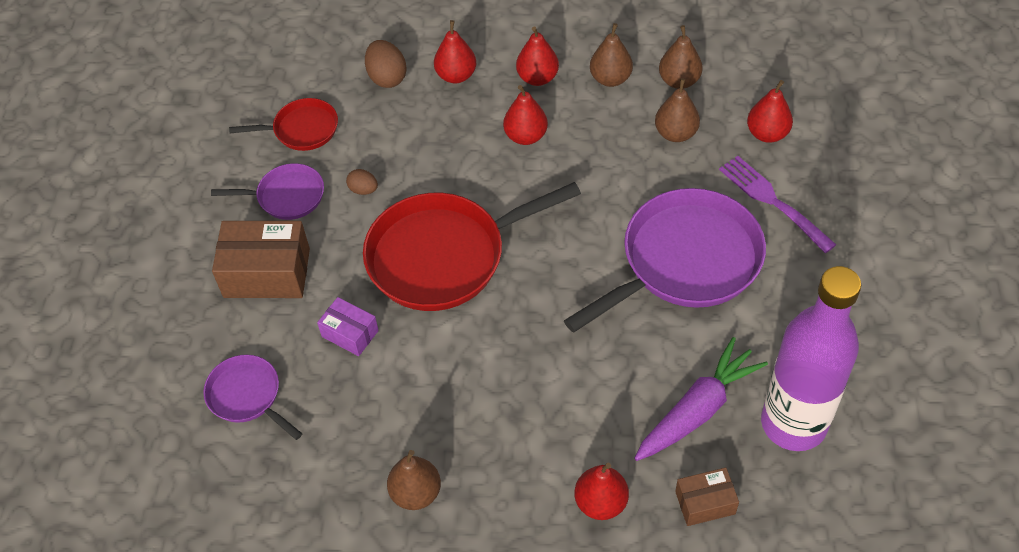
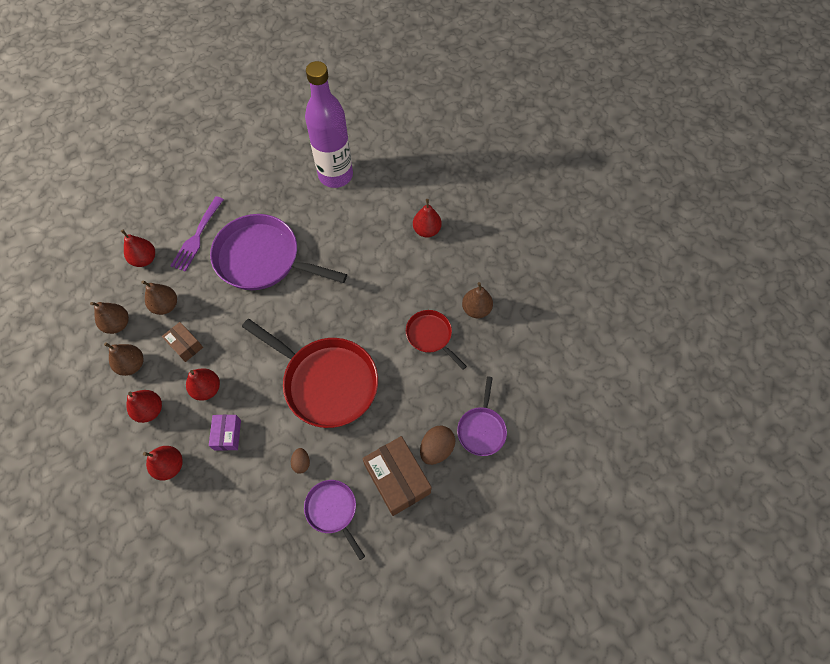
camera: 125 degrees left, 10 degrees up
red pan [229,98,338,151] -> red pan moved to [406,310,467,370]
purple box [317,297,379,356] -> purple box moved to [209,415,241,451]
brown egg [365,40,407,88] -> brown egg moved to [420,426,455,465]
purple carrot [634,337,768,461] -> none
brown box [675,467,739,526] -> brown box moved to [162,322,203,362]

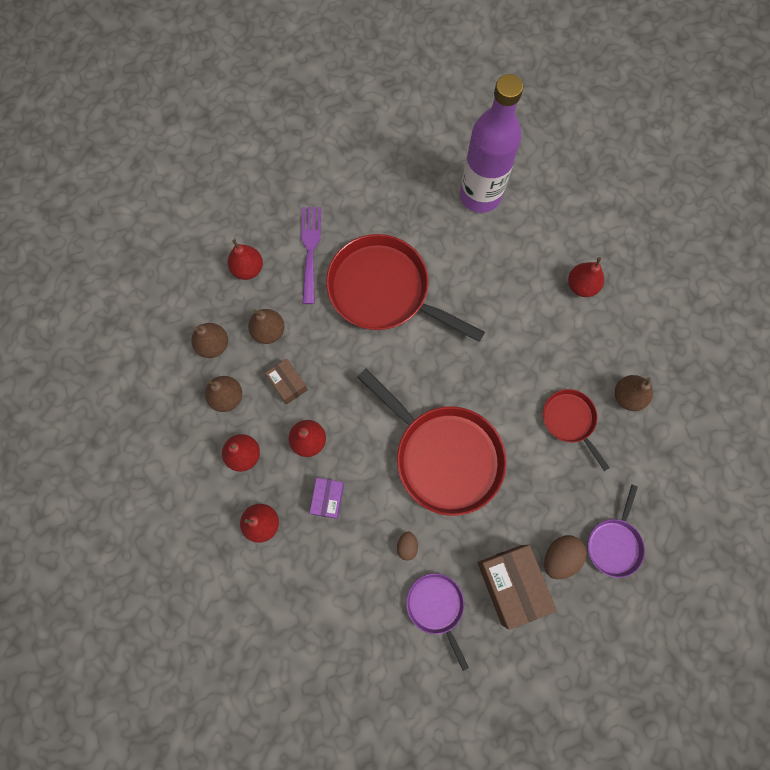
camera: 10 degrees right, 10 degrees up
purple fork [171,196,224,272] -> purple fork turned 150 degrees clockwise [301,207,321,304]
purple pan [210,214,347,290] -> red pan [326,234,485,342]

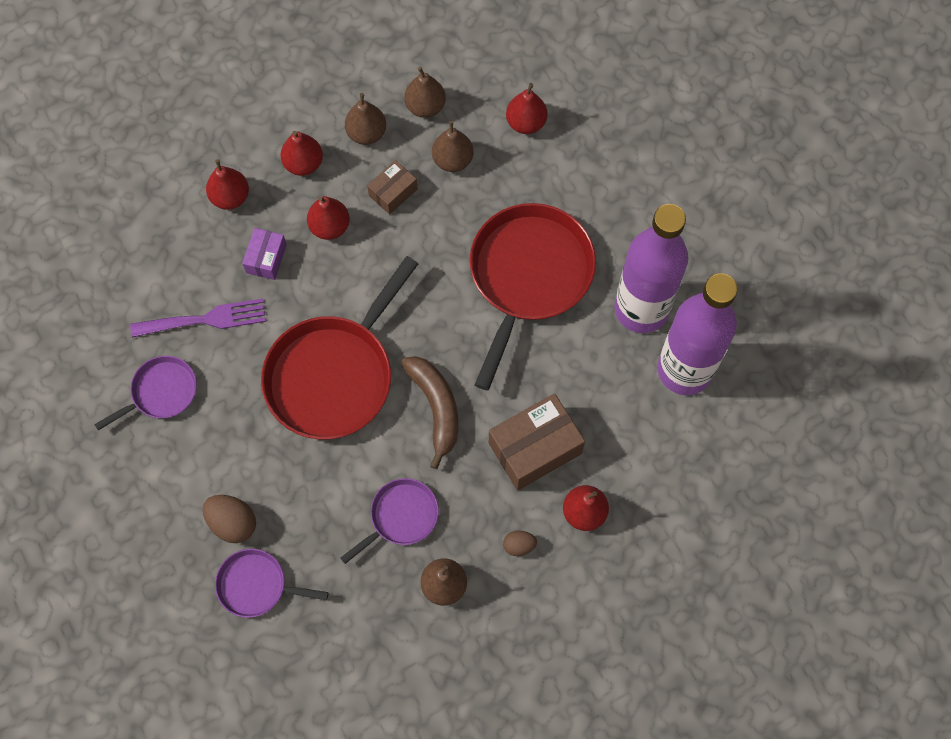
camera: 80 degrees right, 5 degrees down
purple fork [301,207,321,304] -> purple fork moved to [130,298,266,338]
purple box [310,478,344,519] -> purple box turned 75 degrees counterclockwise [242,228,287,280]
brown egg [397,532,418,561] -> brown egg moved to [503,531,537,556]
brown box [477,545,557,630] -> brown box moved to [489,394,585,490]
red pan [543,389,610,471] -> purple pan [341,478,439,564]
none -> brown banana [401,356,458,469]
none -> purple bottle [615,204,688,333]

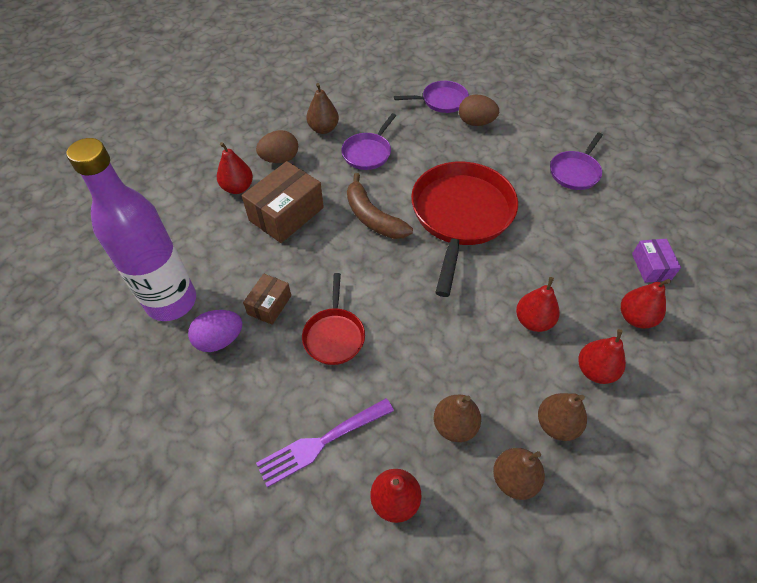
camera: 160 degrees right, 15 degrees down
purple fork [130,298,266,338] -> purple fork moved to [256,398,394,488]
purple box [242,228,287,280] -> purple box moved to [632,239,681,283]
brown box [367,160,417,215] -> brown box moved to [243,274,291,325]
red pan [470,203,596,391] -> red pan [302,273,365,365], size x0.51
brown egg [503,531,537,556] -> brown egg [256,130,298,163], size x1.69
purple bottle [615,204,688,333] -> purple egg [188,310,243,352]

